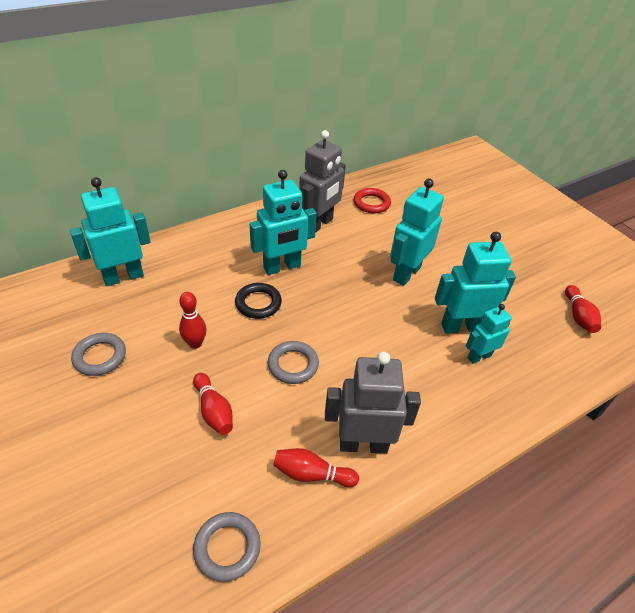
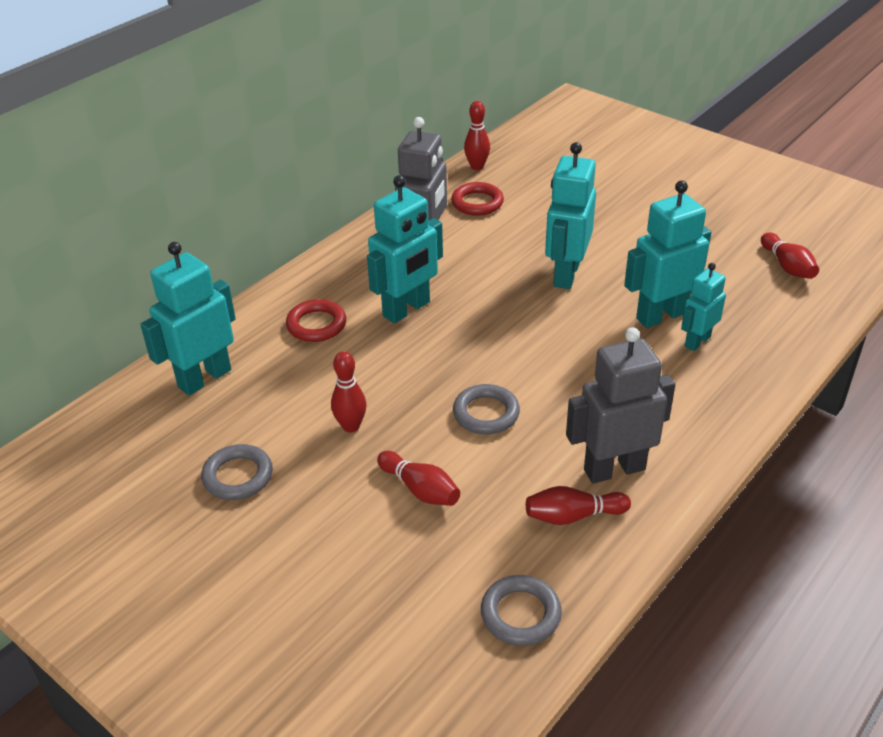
camera: 15 degrees left, 5 degrees down
black ring [235,283,282,319] -> none
none -> red ring [286,299,346,342]
none -> red bowling pin [464,101,490,170]

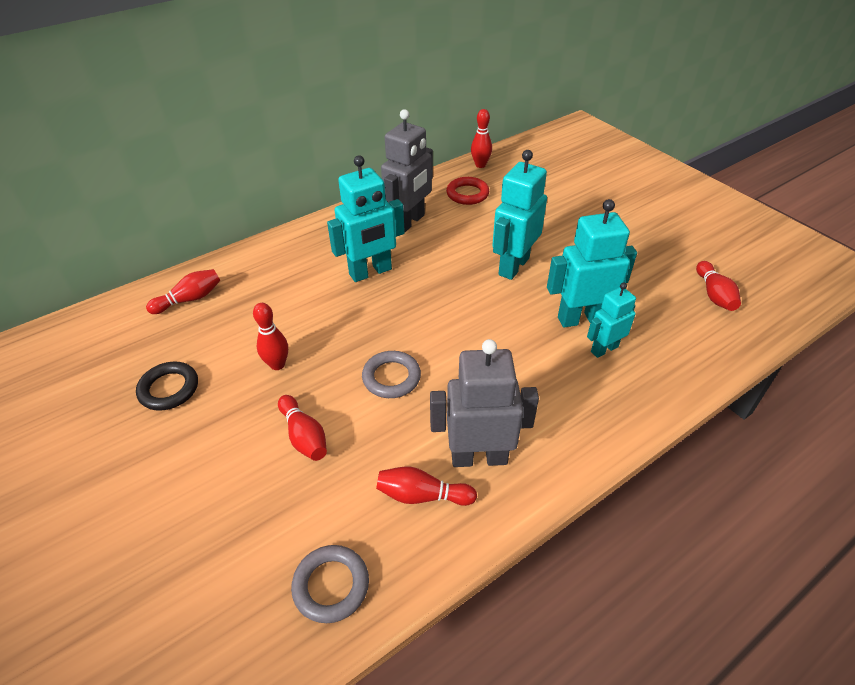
camera: 15 degrees right, 5 degrees up
turquoise robot [140,242,236,396] -> red bowling pin [146,269,220,314]
grey ring [201,444,273,500] -> black ring [136,362,198,411]
red ring [286,299,346,342] -> none

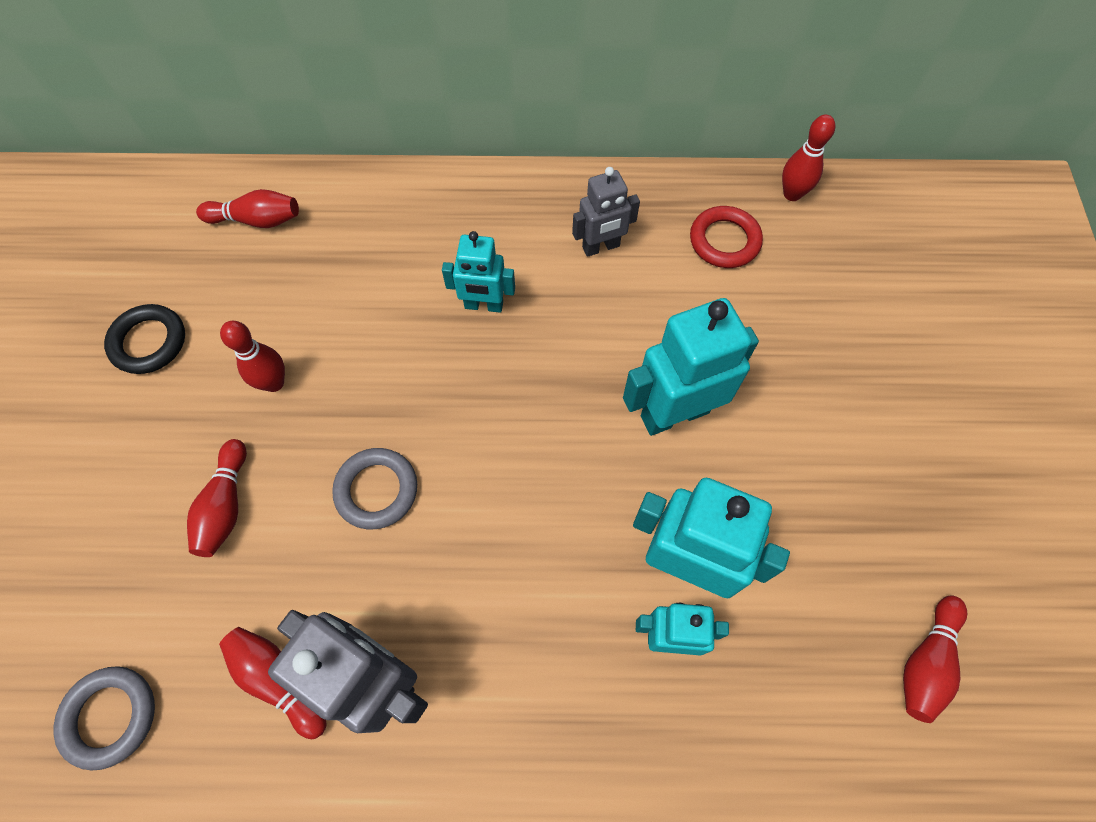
camera: 35 degrees right, 20 degrees up
turquoise robot [327,155,405,282] -> turquoise robot [442,231,515,313], size x0.60
grey robot [381,109,433,232] -> grey robot [572,167,640,257], size x0.60

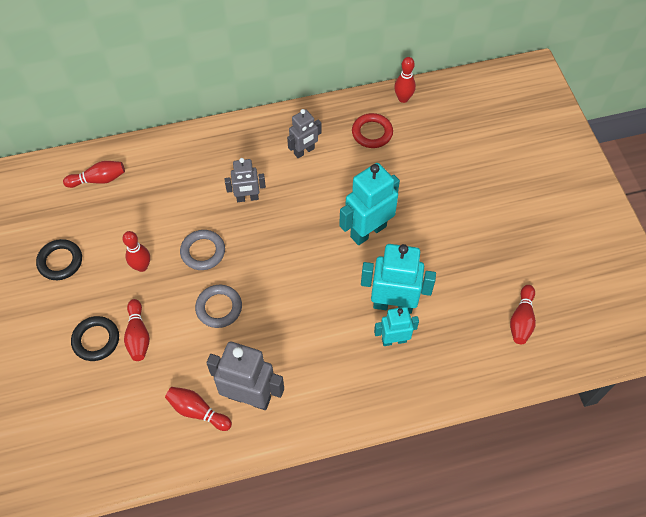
camera: 15 degrees left, 5 degrees down
grey ring [54,666,155,771] -> grey ring moved to [180,230,225,270]
turquoise robot [442,231,515,313] -> grey robot [225,158,266,202]
none -> black ring [71,316,119,361]

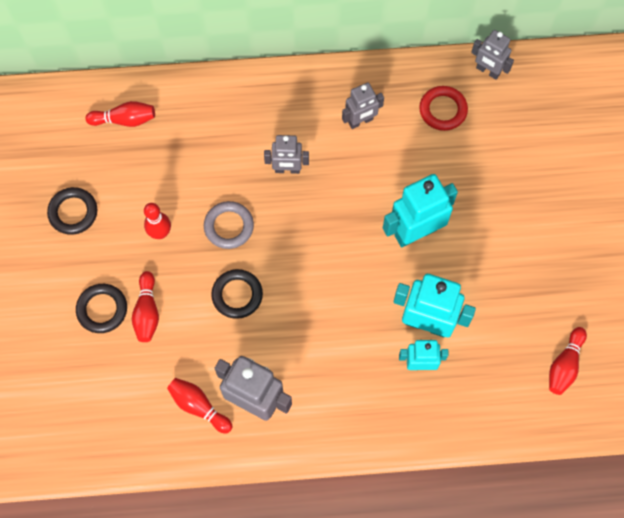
camera: 10 degrees right, 10 degrees up
grey ring [195,285,242,328] -> black ring [211,269,263,319]
red bowling pin [394,57,416,103] -> grey robot [471,30,514,80]

